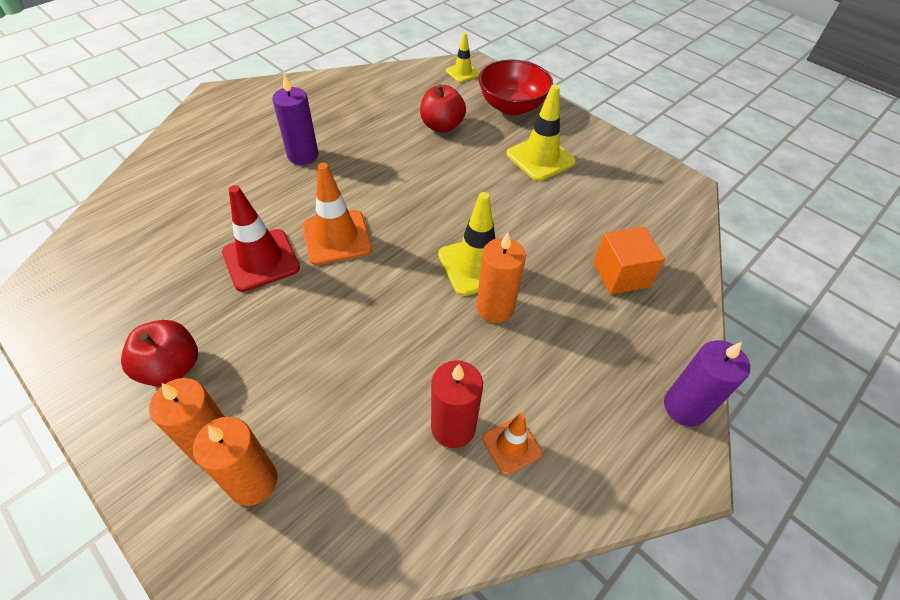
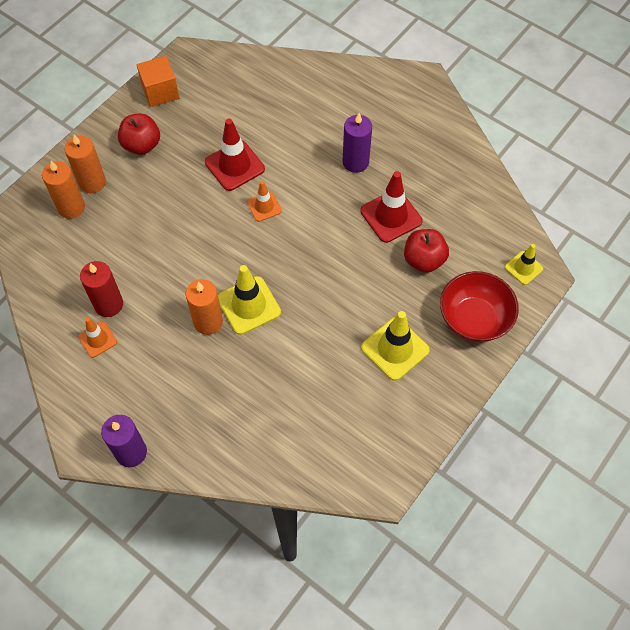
camera: 85 degrees right, 10 degrees up
orange traffic cone [302,163,372,265] -> orange traffic cone [247,181,282,222], size x0.59
orange cube [593,226,665,295] -> orange cube moved to [137,56,179,107]
none -> red traffic cone [360,171,423,243]

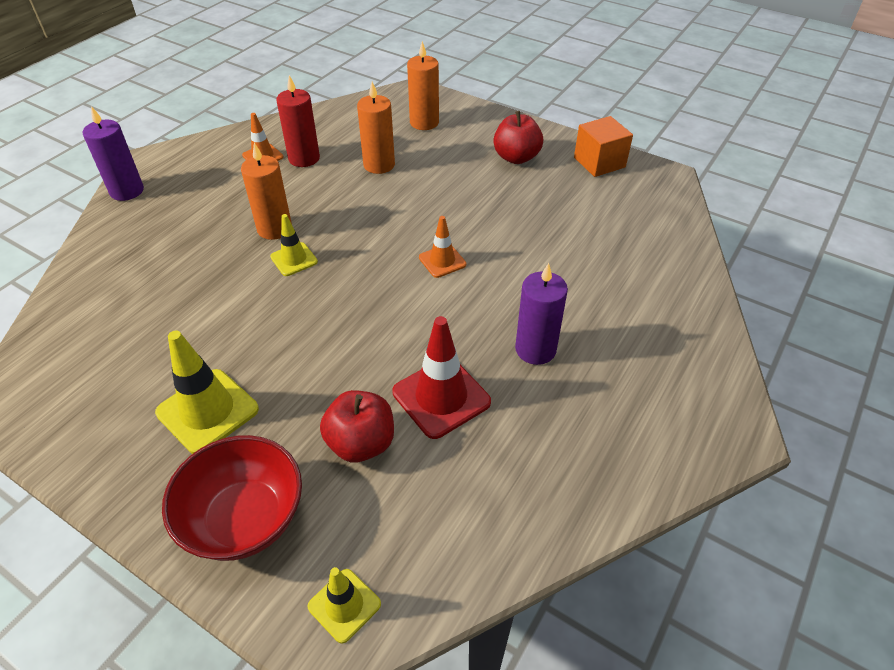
camera: 85 degrees right, 15 degrees down
orange candle [65,135,106,193] -> orange candle moved to [357,82,395,174]
red traffic cone [205,119,265,191] -> none
yellow traffic cone [218,265,281,335] -> yellow traffic cone [270,214,318,276], size x0.59

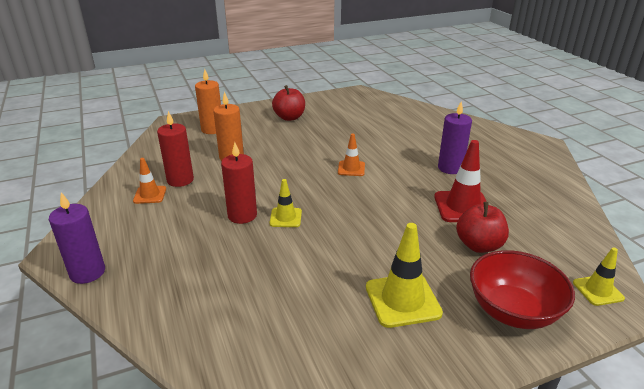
camera: 55 degrees left, 15 degrees down
orange candle [241,143,292,240] -> red candle [221,142,257,224]
orange cube [574,116,633,177] -> none

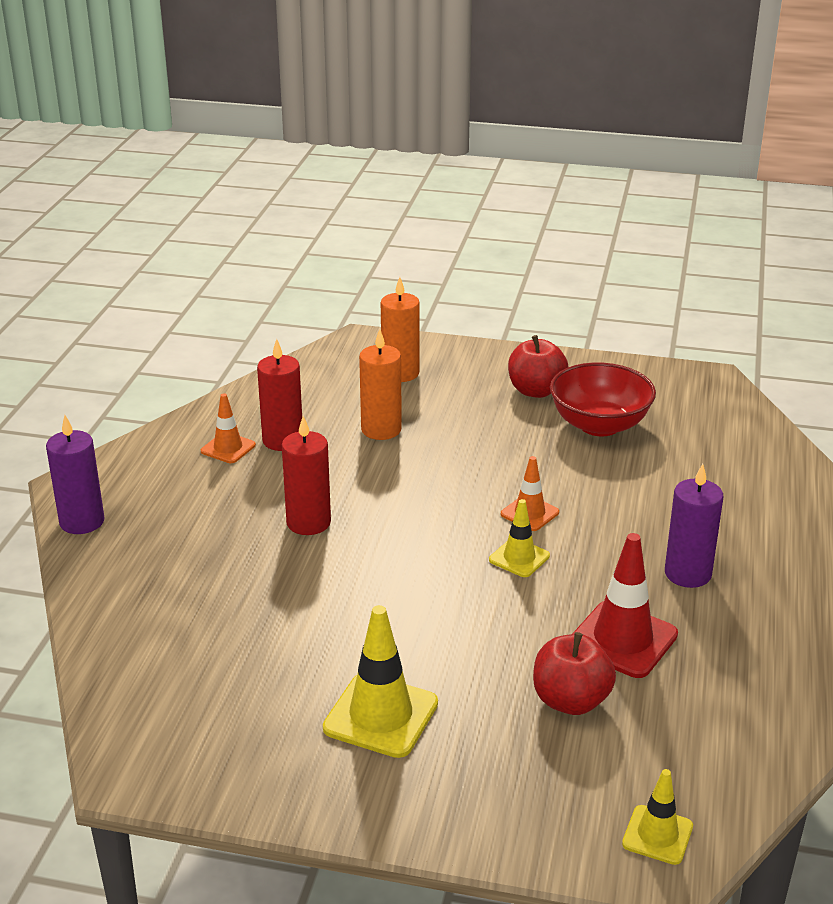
camera: 35 degrees right, 0 degrees up
yellow traffic cone [269,179,302,227] -> yellow traffic cone moved to [489,499,550,577]
red bowl [470,250,575,329] -> red bowl moved to [550,362,656,436]

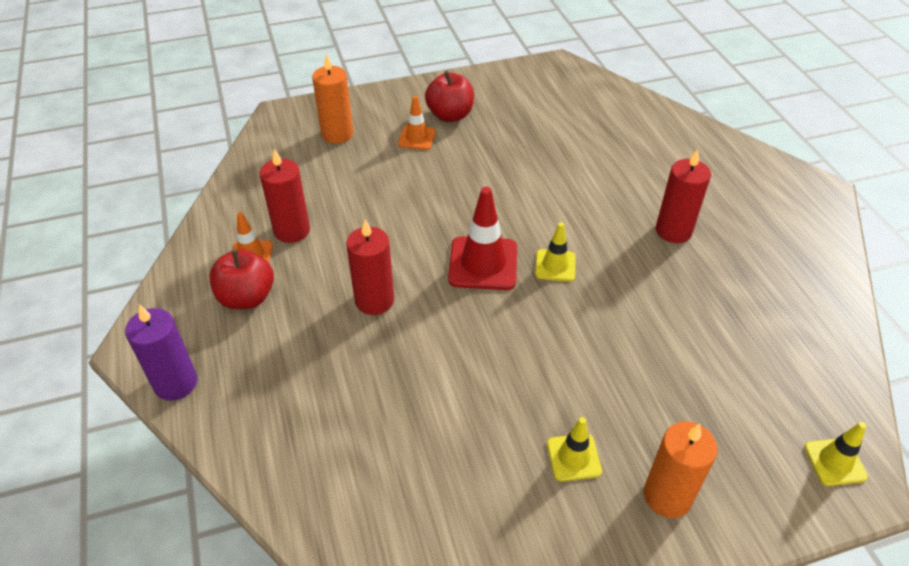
camera: 30 degrees left, 15 degrees up
yellow traffic cone [323,605,438,758] -> yellow traffic cone [547,417,602,481], size x0.59
orange candle [359,329,402,440] -> orange candle moved to [644,421,718,518]
orange traffic cone [501,456,559,531] -> orange traffic cone moved to [398,96,436,150]
red apple [533,632,616,715] -> red apple moved to [210,249,274,309]
red bowl [550,362,656,436] -> none
red traffic cone [573,533,678,678] -> red traffic cone moved to [448,187,517,290]
purple candle [665,464,723,588] -> red candle [656,149,711,243]

